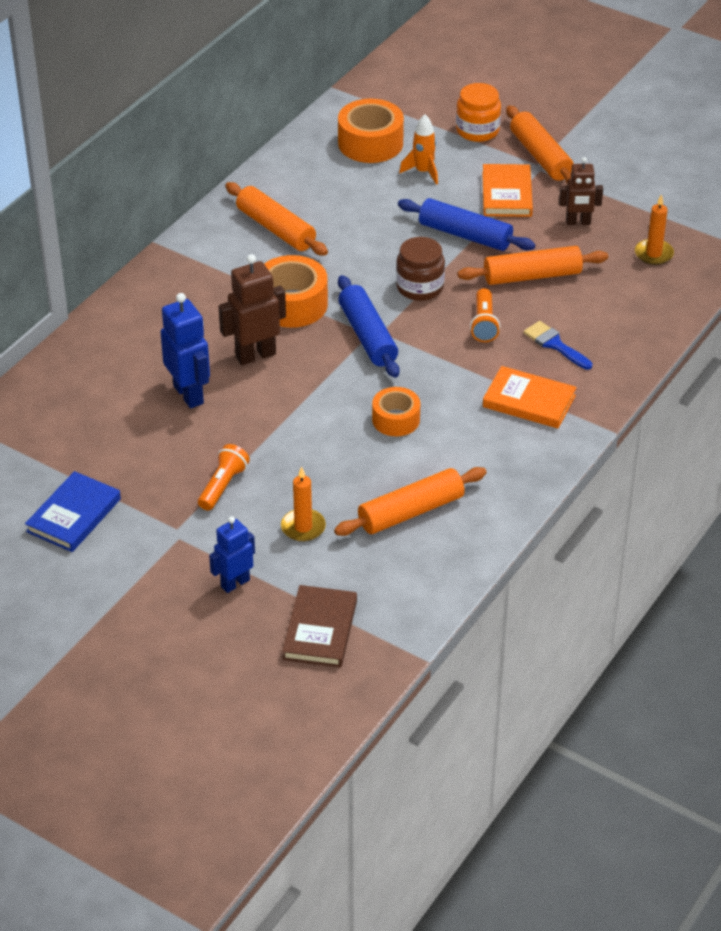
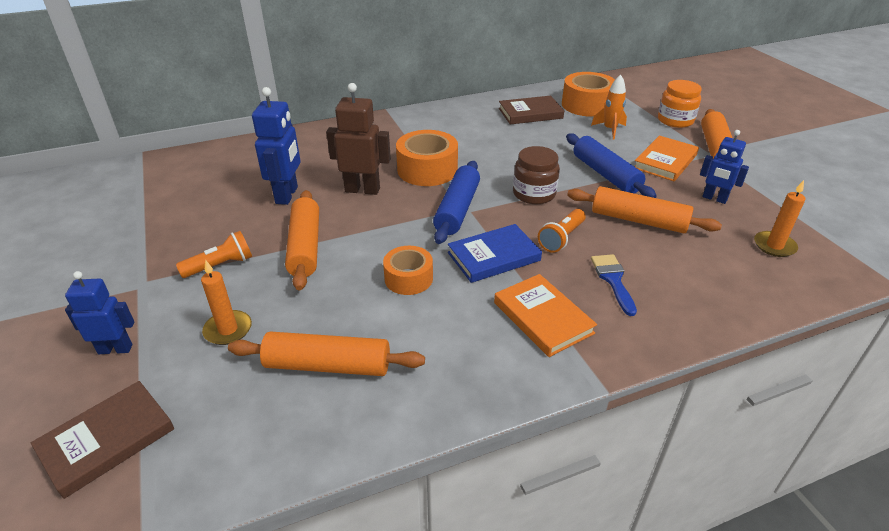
camera: 35 degrees right, 5 degrees down
blue book [25,471,121,552] -> blue book moved to [448,224,542,283]
orange rolling pin [225,182,328,256] -> orange rolling pin moved to [285,190,319,290]
brown robot [559,157,603,225] -> blue robot [700,130,749,204]
none -> brown book [499,96,564,124]

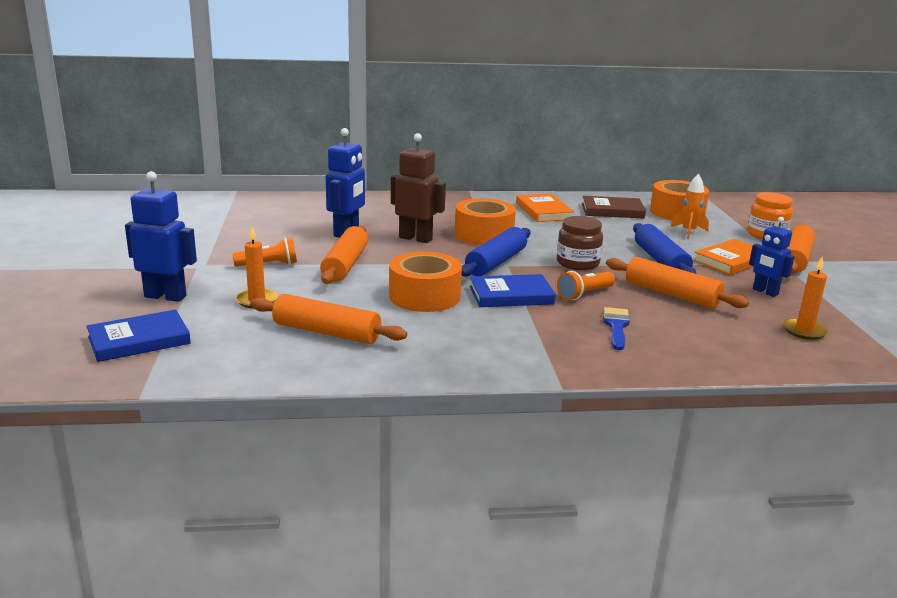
camera: 15 degrees right, 15 degrees down
brown book [31,381,174,499] -> blue book [87,310,191,362]
blue robot [65,271,134,354] -> blue robot [125,171,197,302], size x1.51
orange tape [383,246,433,295] -> orange tape [389,252,462,312], size x1.58
orange book [494,274,597,357] -> orange book moved to [516,193,574,222]

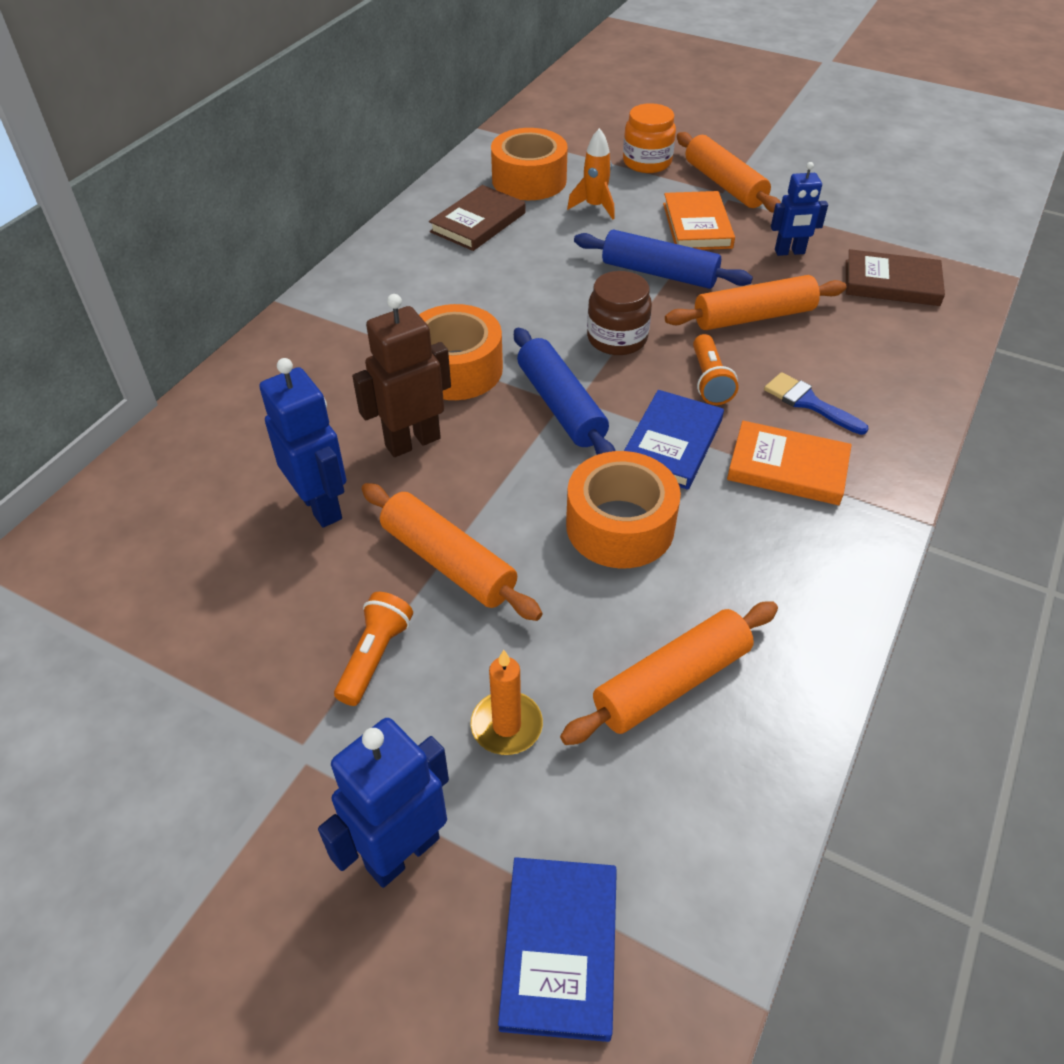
camera: 55 degrees left, 25 degrees up
orange book [516,193,574,222] -> orange book moved to [727,421,852,505]
orange candle [783,257,828,340] -> brown book [846,249,945,306]

